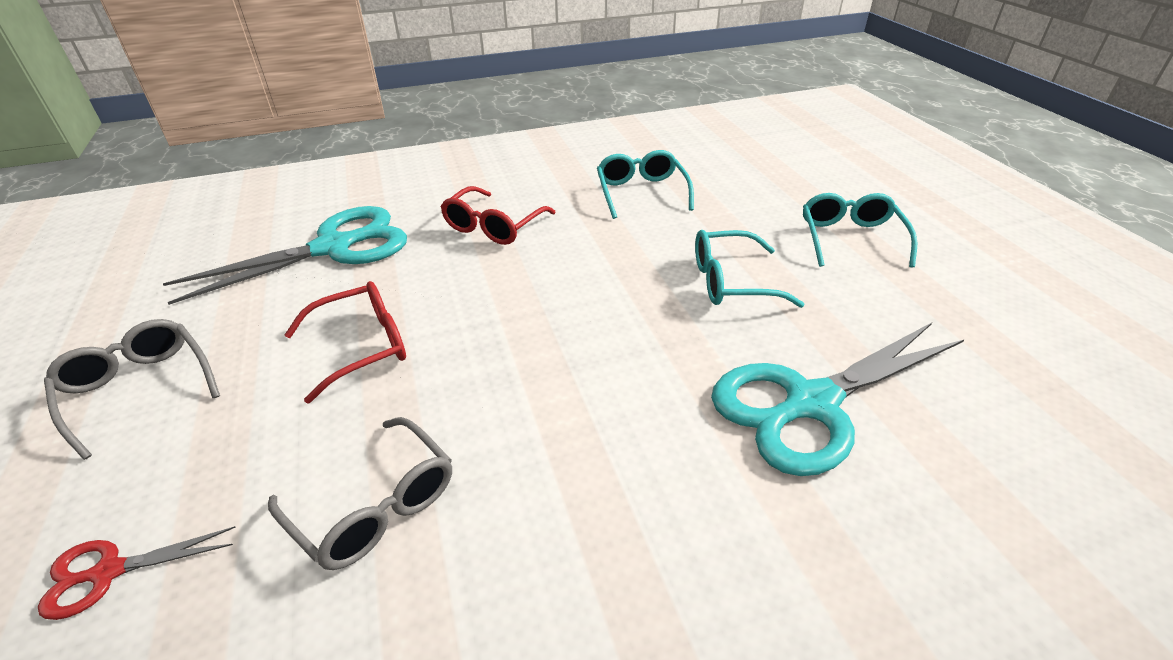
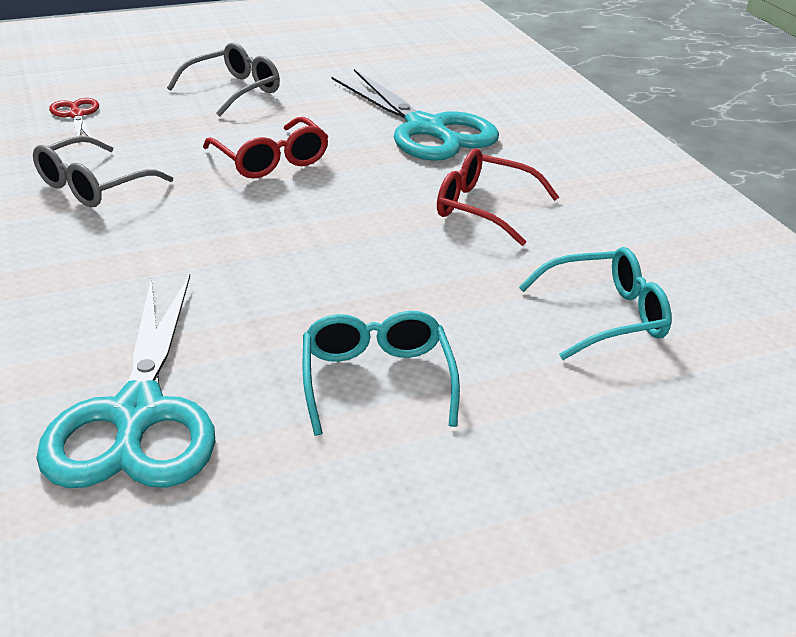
camera: 85 degrees right, 5 degrees down
turquoise scissors [711,323,965,476] -> turquoise scissors turned 150 degrees counterclockwise [36,274,216,488]
turquoise glasses [803,193,918,268] -> none

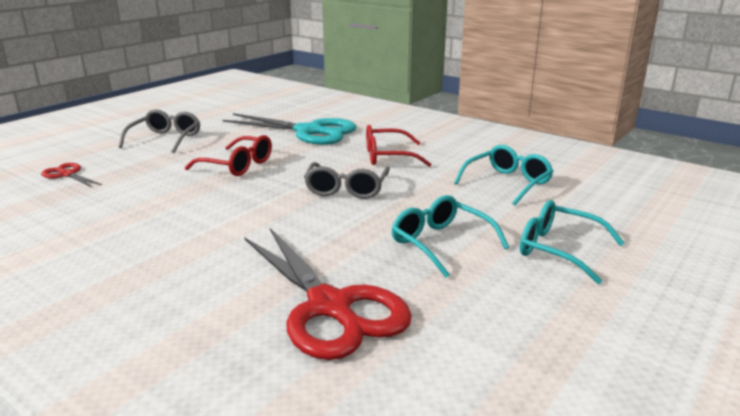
camera: 30 degrees left, 10 degrees down
grey glasses [33,136,173,207] -> grey glasses moved to [304,162,390,199]
turquoise scissors [36,274,216,488] -> red scissors [244,228,412,360]
none -> turquoise glasses [520,200,624,284]

